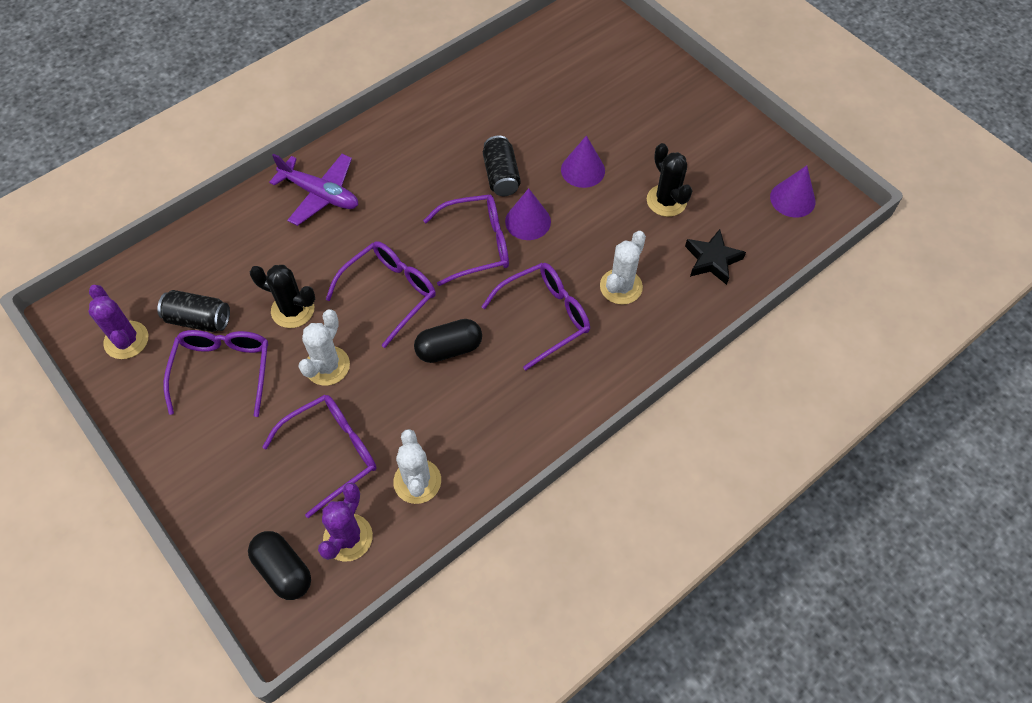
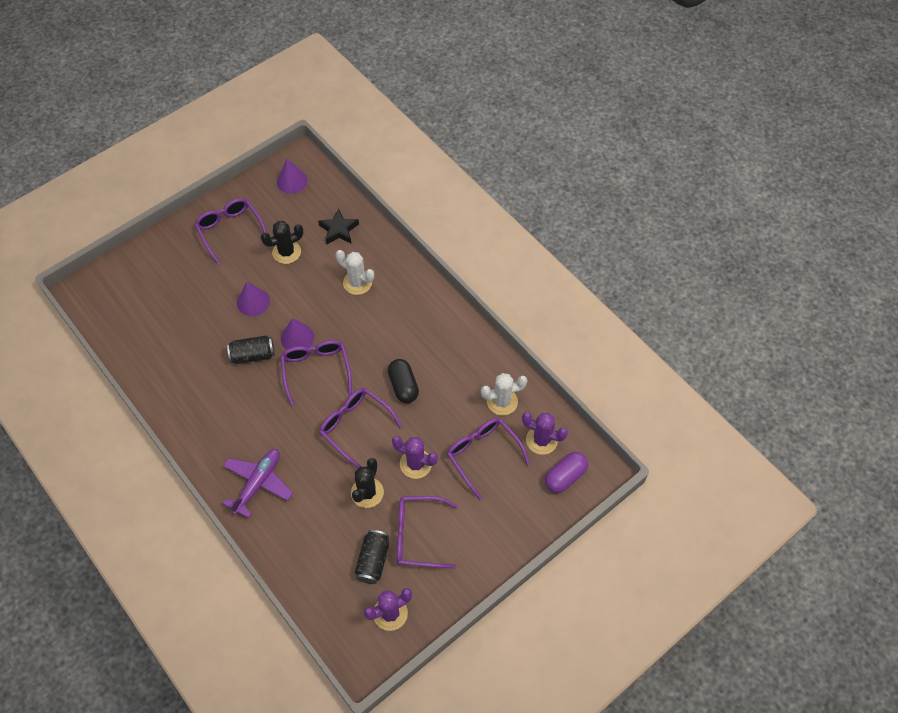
camera: 90 degrees left, 0 degrees up
black capsule [248,531,311,600] -> purple capsule [545,452,588,493]
white cactus [298,309,350,386] -> purple cactus [392,436,438,479]
purple glasses [481,263,590,371] -> purple glasses moved to [194,198,267,265]

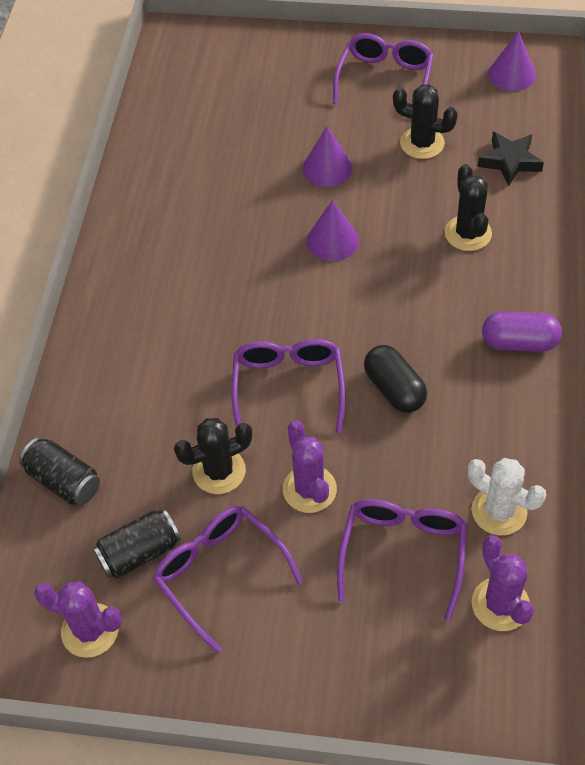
camera: 50 degrees right, 5 degrees down
purple plane [222,449,293,518] -> none
black can [227,335,275,364] -> black can moved to [19,437,100,505]
purple glasses [280,340,352,406] -> none
white cactus [336,250,374,295] -> black cactus [445,164,492,251]
black capsule [388,359,419,403] -> black capsule turned 60 degrees counterclockwise [364,345,427,413]
purple capsule [545,452,588,493] -> purple capsule moved to [482,311,562,352]

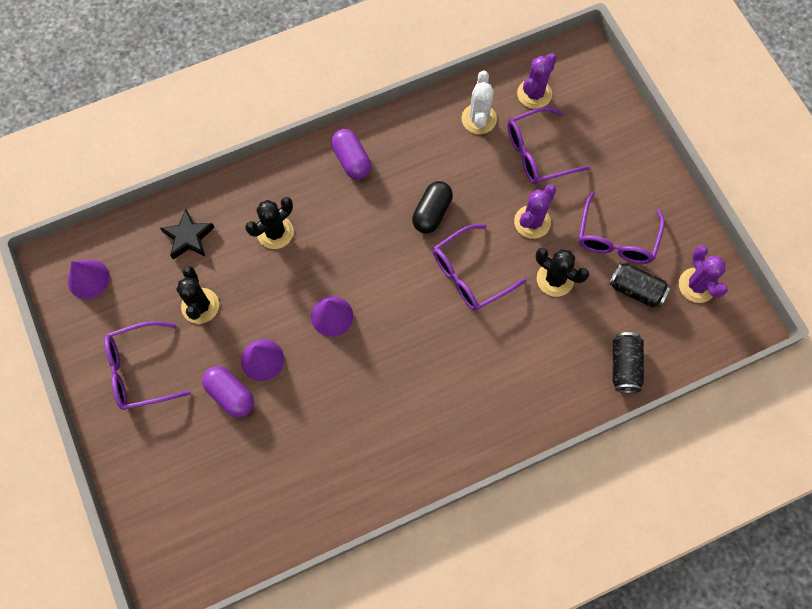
camera: 125 degrees left, 15 degrees up
none -> purple capsule [202,366,254,418]

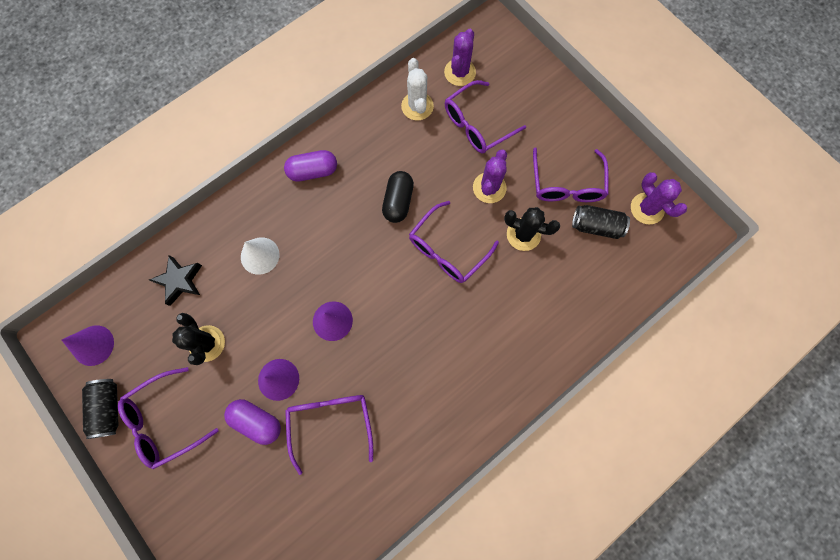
camera: 15 degrees left, 5 degrees up
black cactus [245,197,294,249] -> white cone [241,237,280,275]
purple capsule [331,129,371,180] -> purple capsule turned 60 degrees counterclockwise [284,150,337,182]
black can [613,332,644,393] -> black can moved to [82,379,118,439]
none -> purple glasses [285,395,373,475]

